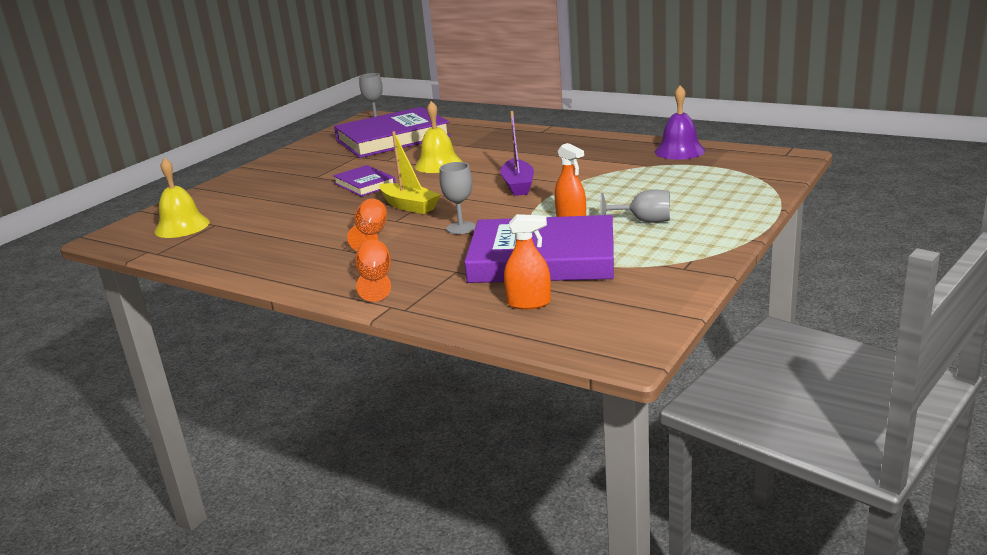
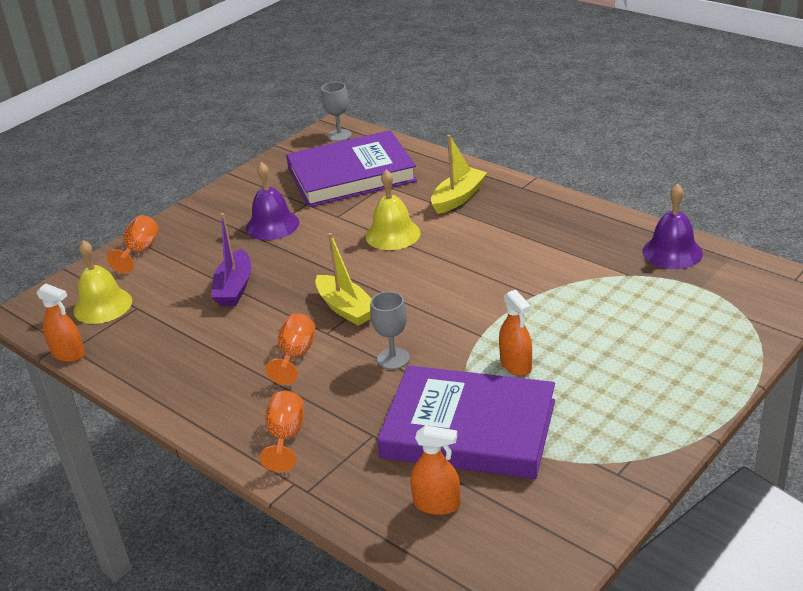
camera: 10 degrees right, 10 degrees up
purple book [333,165,396,197] -> none
purple boat [500,111,534,196] -> purple boat moved to [211,213,251,306]
grey goblet [600,190,670,223] -> none
none -> orange spray bottle [36,283,85,362]
none -> orange goblet [107,215,159,273]
none -> purple bell [246,162,299,240]
none -> yellow boat [431,135,487,214]

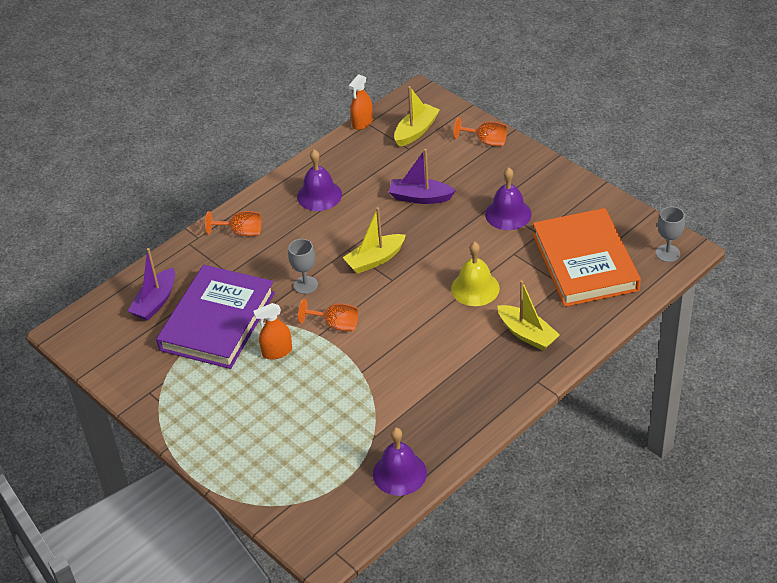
camera: 95 degrees right, 10 degrees up
yellow bell [73,240,132,324] -> yellow boat [394,86,440,147]
orange goblet [265,313,316,385] -> orange goblet moved to [298,299,358,331]
purple book [286,130,417,207] -> orange book [533,208,641,307]
orange spray bottle [410,425,460,515] -> purple boat [128,248,175,321]
none -> purple bell [297,149,342,211]

